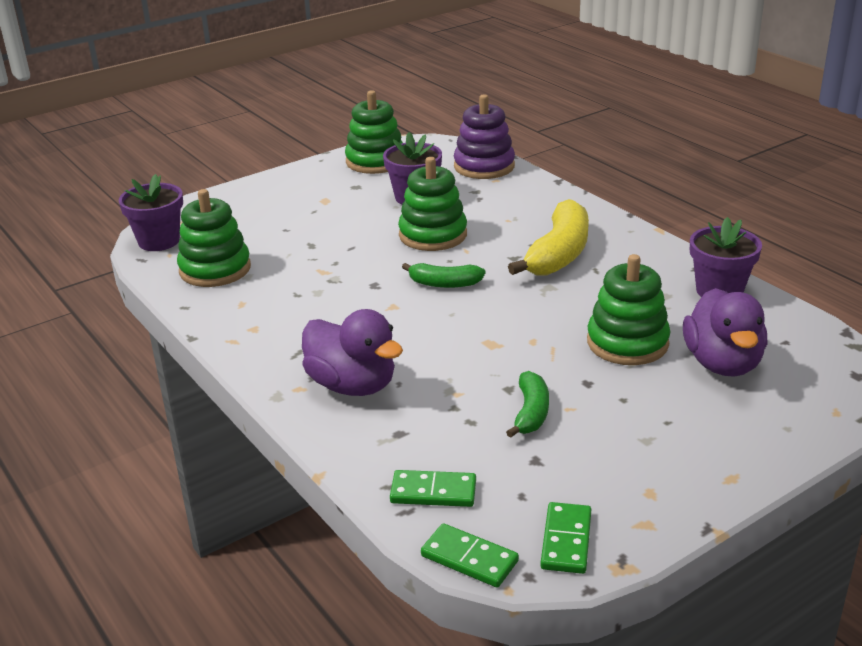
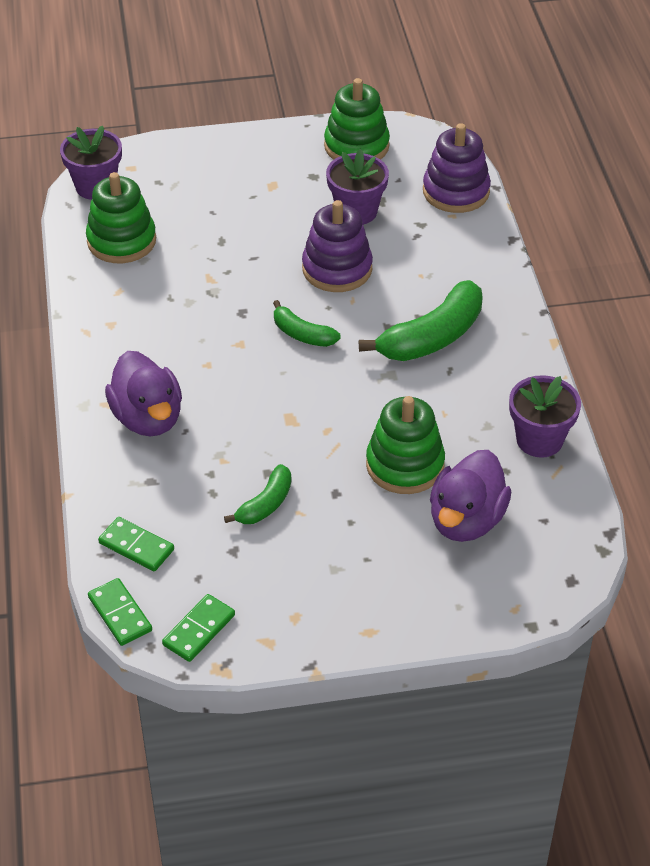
camera: 25 degrees right, 15 degrees up
green stacking toy [398,157,467,251] -> purple stacking toy [302,200,373,292]
yellow banana [508,199,589,275] -> green banana [359,280,483,361]

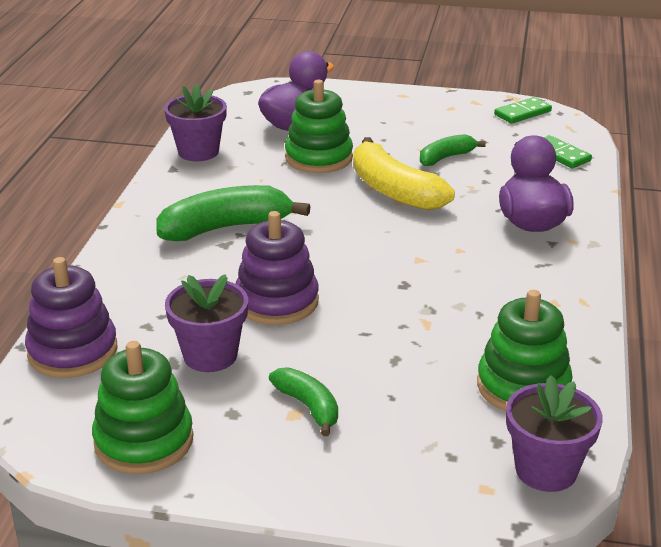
camera: 160 degrees left, 15 degrees down
green domino [88,578,152,646] -> none
green banana [273,300,341,347] -> green banana moved to [269,367,338,436]
none -> yellow banana [353,137,455,210]

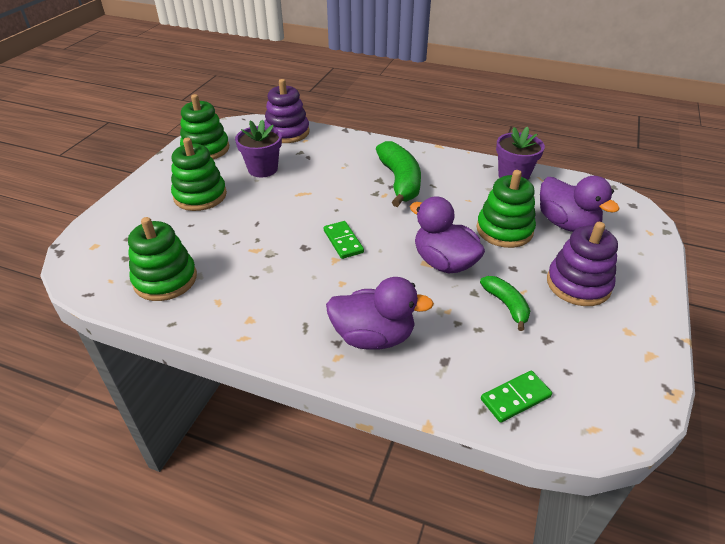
camera: 100 degrees right, 10 degrees up
purple stacking toy [235,211,319,325] -> purple stacking toy moved to [547,222,618,306]
green banana [269,367,338,436] -> green stacking toy [171,138,227,211]
yellow banana [353,137,455,210] -> purple duck [410,196,485,273]
green domino [494,97,552,124] -> green domino moved to [324,221,364,259]
purple flower pot [506,375,602,492] -> none

